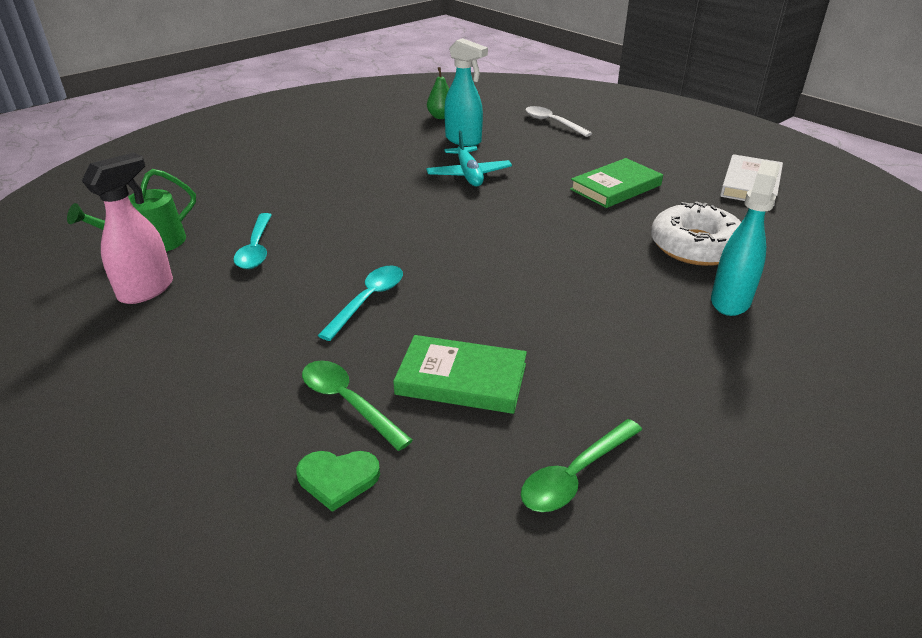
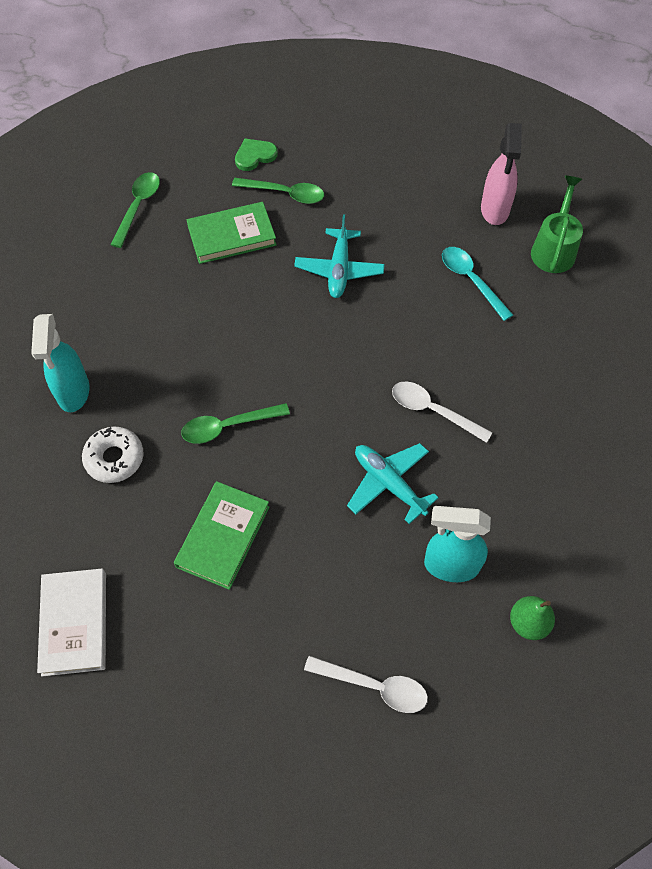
camera: 150 degrees right, 25 degrees up
turquoise spoon [318,265,403,341] -> turquoise plane [294,214,385,298]
white donut [651,202,741,266] -> white donut [82,427,144,483], size x0.66
none -> green spoon [181,403,290,444]
none -> white spoon [392,381,493,443]

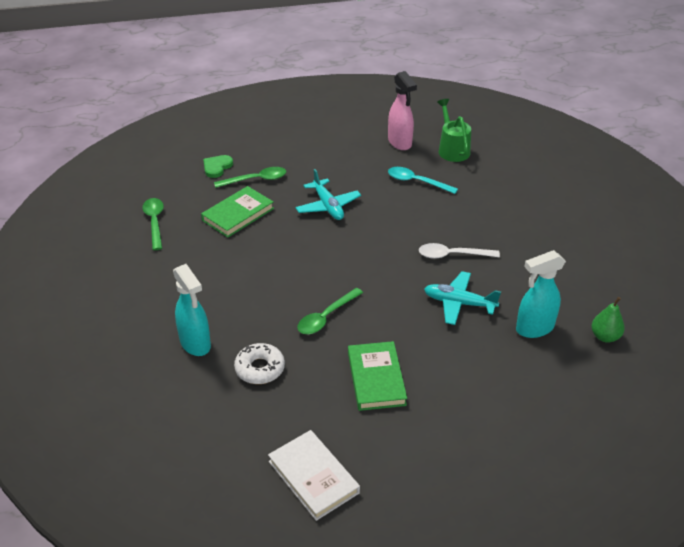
camera: 30 degrees left, 20 degrees down
white spoon [304,656,428,713] -> none

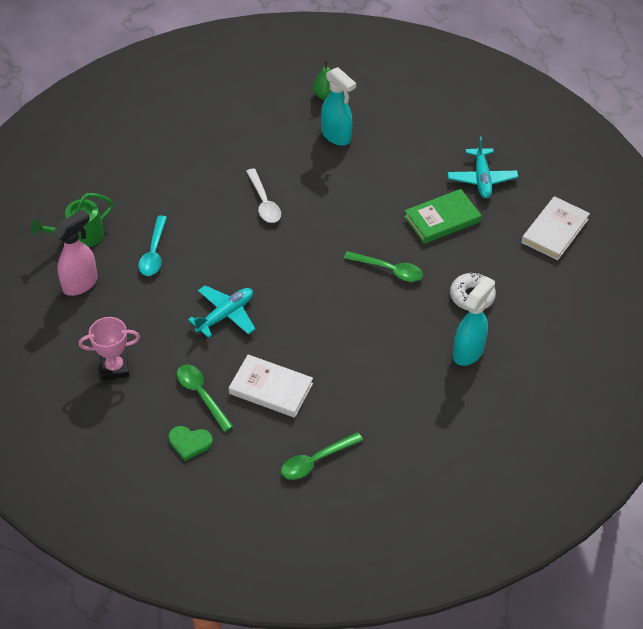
camera: 110 degrees left, 10 degrees up
green book [201,186,274,238] -> white book [229,354,313,418]
turquoise plane [424,271,501,325] -> turquoise plane moved to [448,137,518,198]
none -> pink trophy [79,317,140,380]

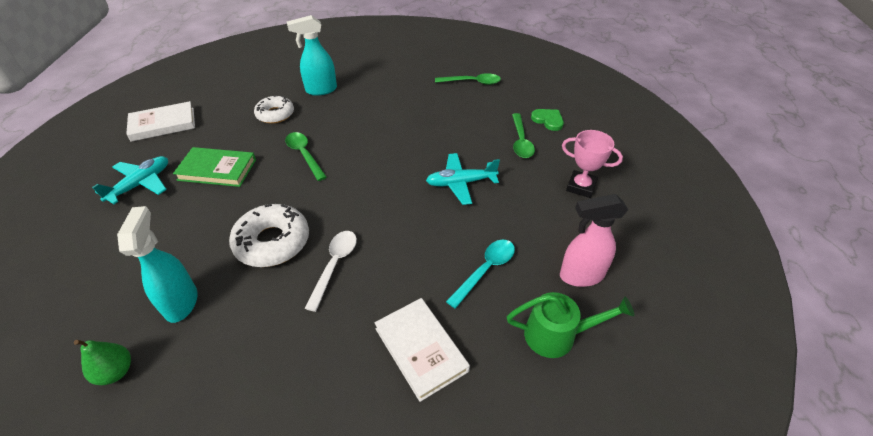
camera: 145 degrees left, 5 degrees down
white book [229,354,313,418] -> white book moved to [374,298,470,402]
none -> white donut [229,204,309,267]

